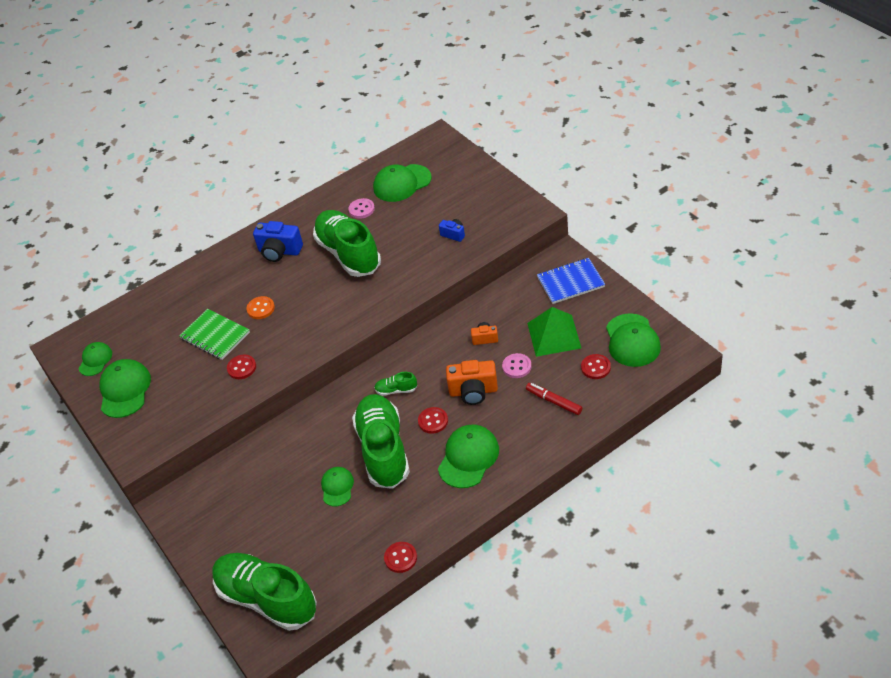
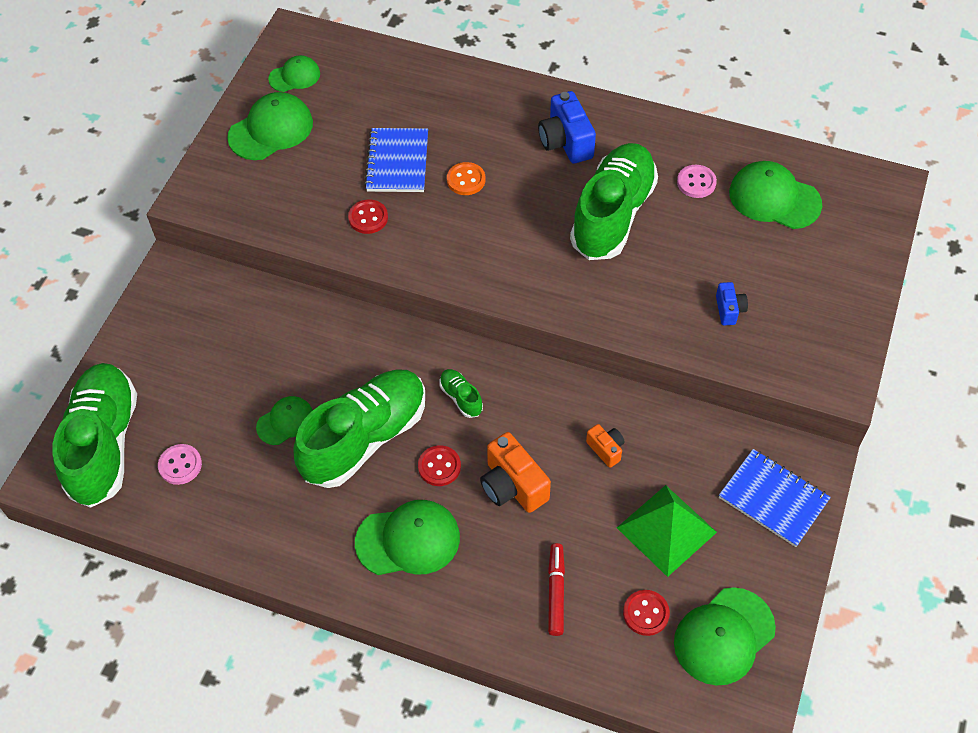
camera: 50 degrees right, 10 degrees up
green notebook [179,309,250,360] -> blue notebook [364,128,428,192]
red button [384,542,417,573] -> none
pink button [502,353,532,378] -> pink button moved to [158,444,202,485]

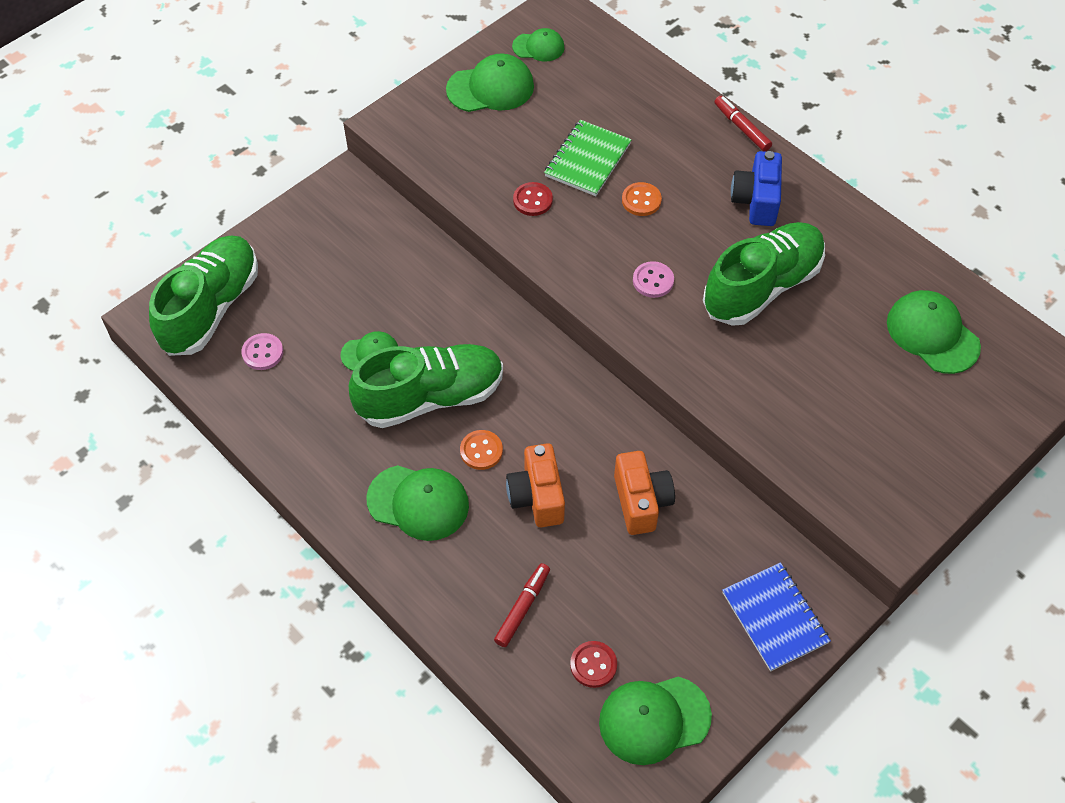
camera: 25 degrees right, 0 degrees up
blue notebook [364,128,428,192] -> green notebook [544,120,632,196]
red button [418,445,461,486] -> orange button [460,430,503,470]
green shoe [440,369,483,418] -> none
orange camera [586,424,625,468] -> orange camera [614,451,675,535], size x1.81
green pyramid [617,485,717,577] -> none
pink button [677,165,717,198] -> pink button moved to [633,261,674,298]
blue camera [716,282,748,325] -> none
none -> red marker [714,96,772,152]

